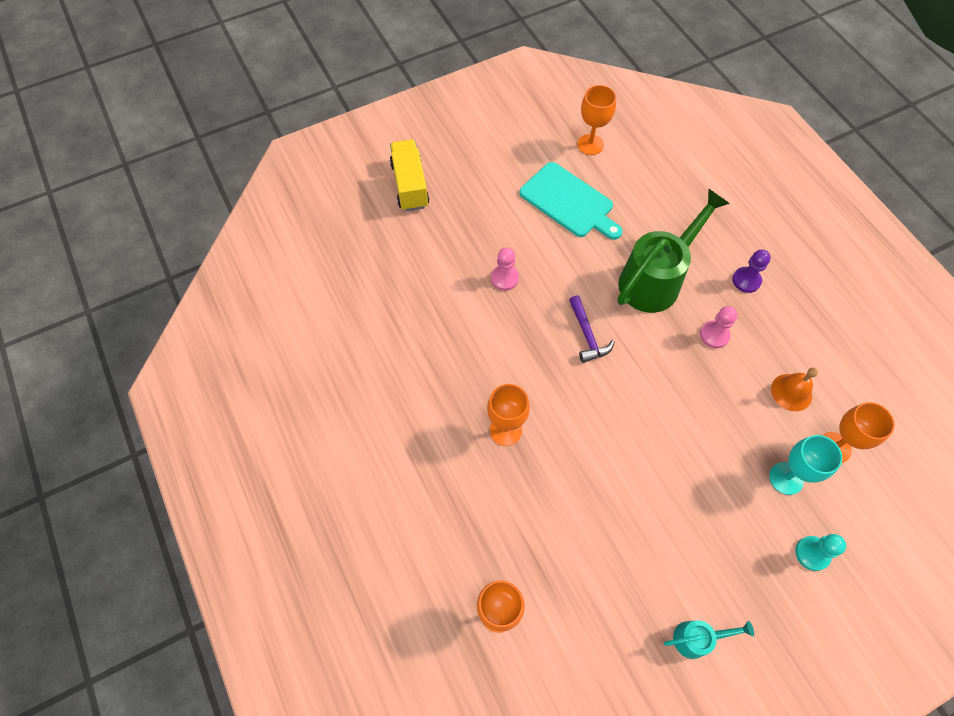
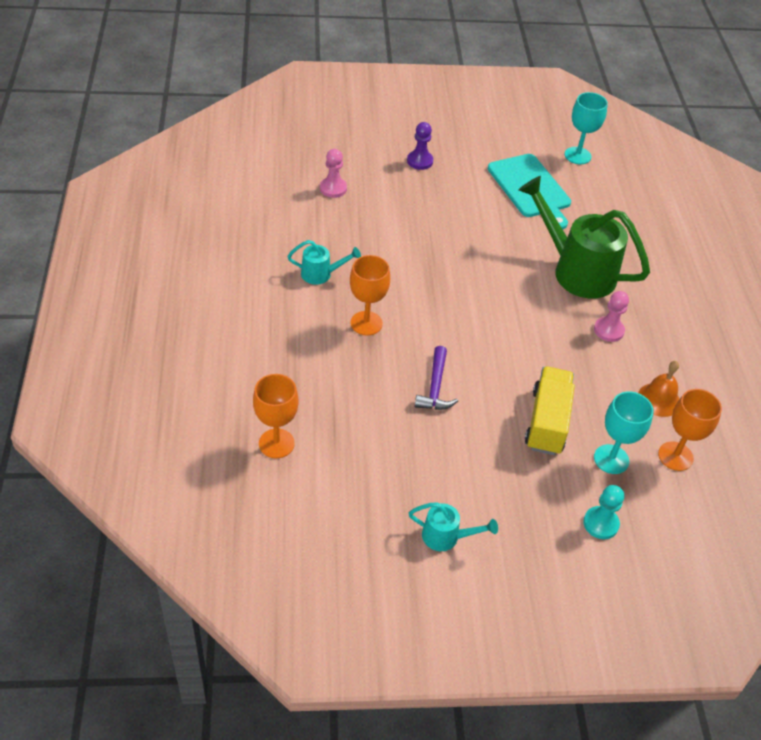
camera: 20 degrees right, 15 degrees down
yellow truck [390,139,429,211] -> yellow truck moved to [525,366,575,455]
pink pawn [491,247,519,291] -> pink pawn moved to [320,149,347,198]
purple hammer [569,295,615,363] -> purple hammer moved to [414,346,458,410]
orange goblet [577,85,616,155] -> turquoise goblet [565,92,608,164]
green watering can [618,188,730,313] -> green watering can turned 120 degrees counterclockwise [519,176,650,299]
purple pawn [732,250,771,293] -> purple pawn moved to [407,122,433,170]
none -> turquoise watering can [287,240,361,285]

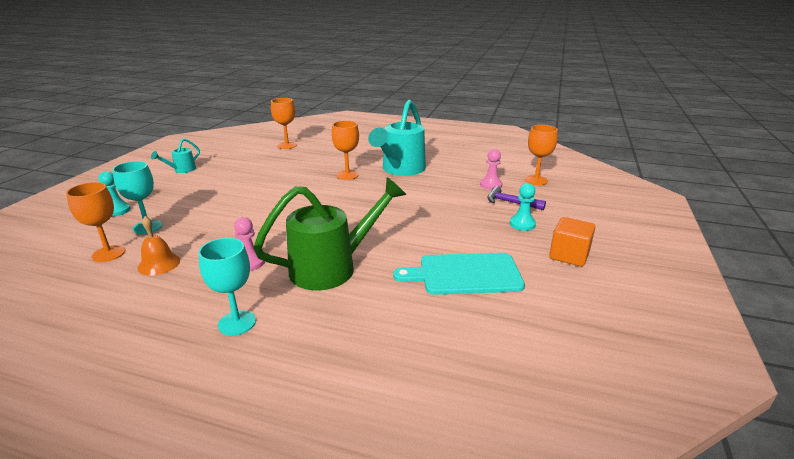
camera: 115 degrees right, 20 degrees down
turquoise watering can [287,240,361,285] -> turquoise watering can [368,100,426,176], size x2.14
purple pawn [407,122,433,170] -> turquoise pawn [509,183,536,231]
purple hammer [414,346,458,410] -> purple hammer moved to [487,186,546,210]
yellow truck [525,366,575,455] -> none
turquoise goblet [565,92,608,164] -> turquoise goblet moved to [199,238,256,336]
none -> orange goblet [525,125,558,185]
none -> orange cube [549,217,595,267]

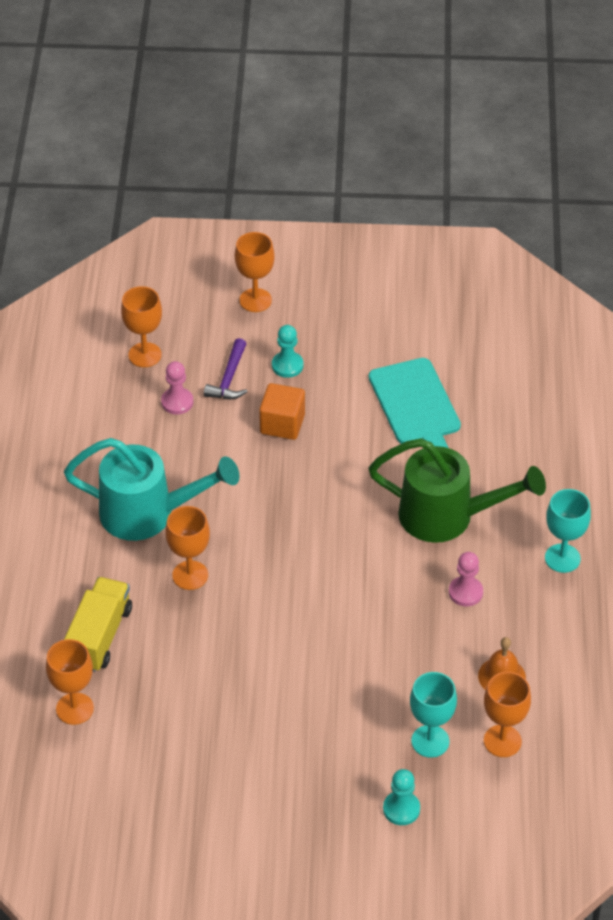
camera: 105 degrees left, 20 degrees up
turquoise watering can [151,138,200,173] -> none
green watering can [254,177,406,290] -> green watering can turned 150 degrees clockwise [368,438,546,543]
orange cube [549,217,595,267] -> orange cube moved to [259,383,305,440]
none -> yellow truck [64,577,132,672]
none -> orange goblet [235,232,275,312]

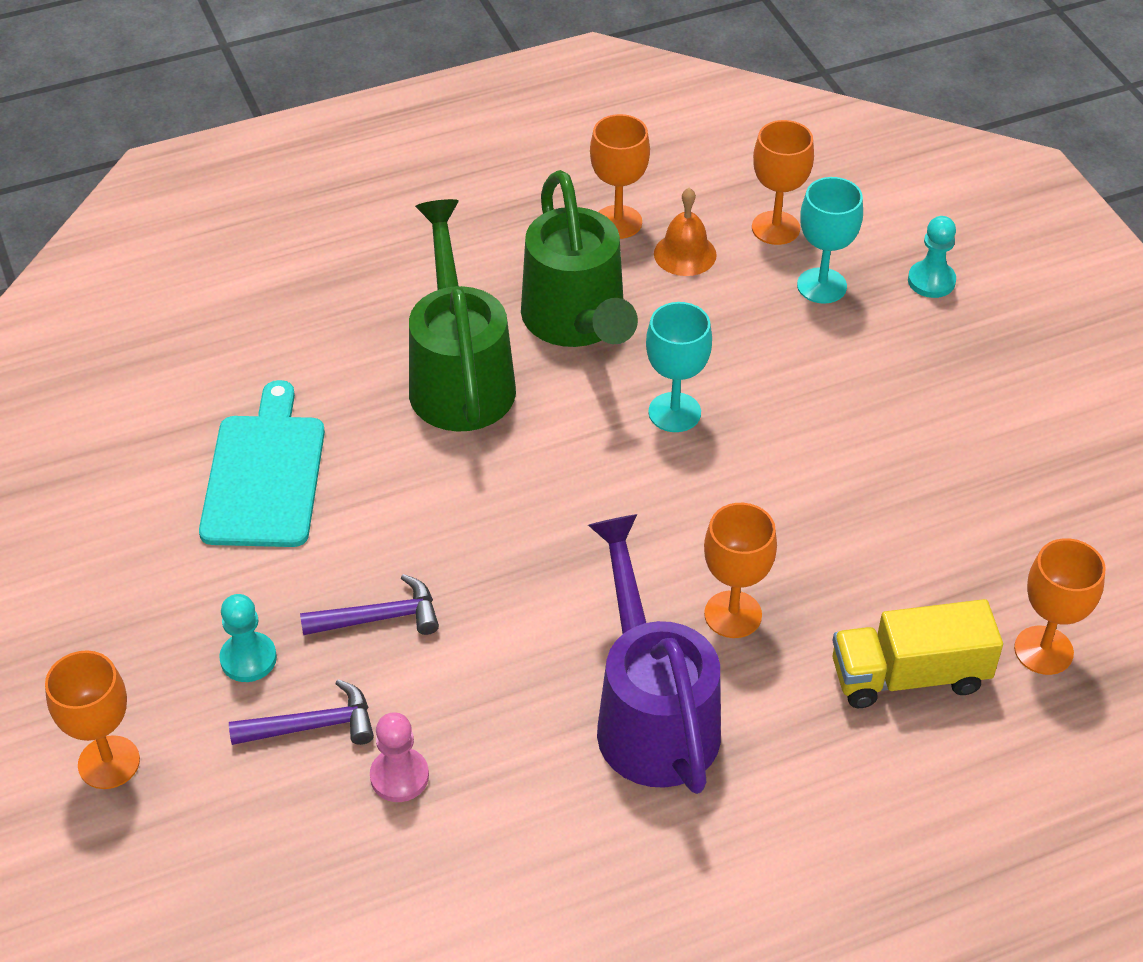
camera: 115 degrees left, 0 degrees up
turquoise watering can [64,438,240,541] -> purple watering can [588,514,721,794]
orange goblet [121,286,162,367] -> orange goblet moved to [590,114,650,239]
orange cube [259,383,305,440] -> purple hammer [300,574,439,635]
turquoise cutting board [369,358,461,448] -> turquoise cutting board turned 45 degrees counterclockwise [199,380,325,547]
pink pawn [449,552,483,606] -> green watering can [521,170,638,347]
turquoise goblet [545,489,591,573] -> turquoise goblet moved to [646,302,712,432]

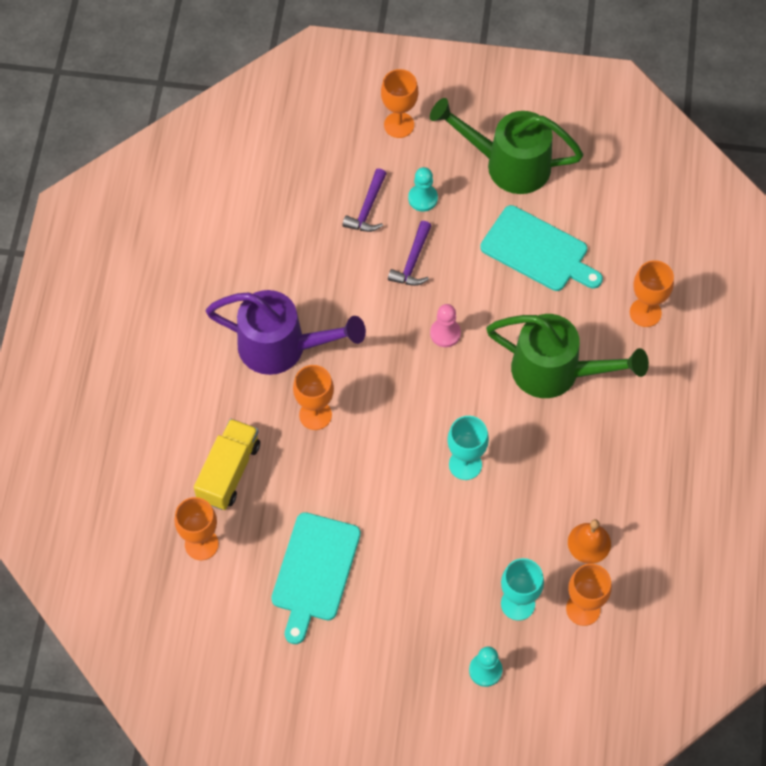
camera: 120 degrees right, 15 degrees up
pink pawn [370,712,429,802] -> pink pawn moved to [430,304,461,347]
green watering can [521,170,638,347] -> green watering can moved to [430,98,583,194]
orange goblet [590,114,650,239] -> orange goblet moved to [630,260,674,327]
none -> turquoise cutting board [271,512,361,644]

